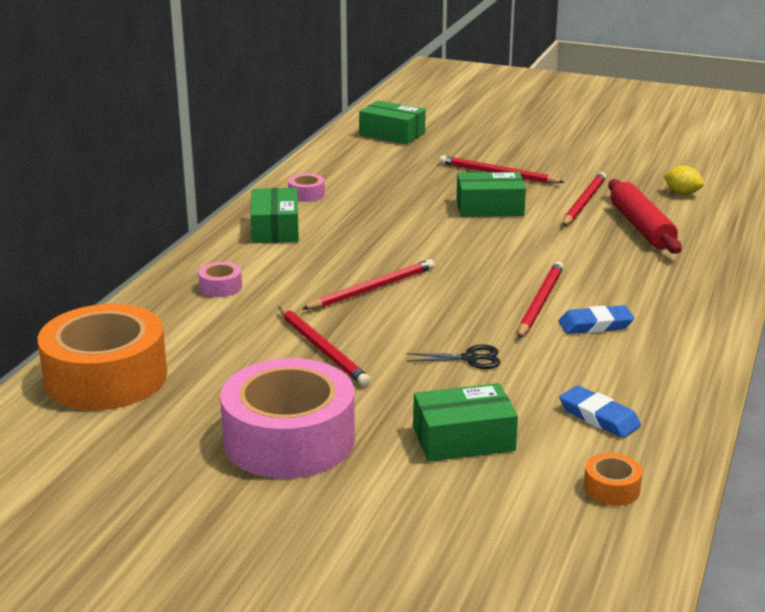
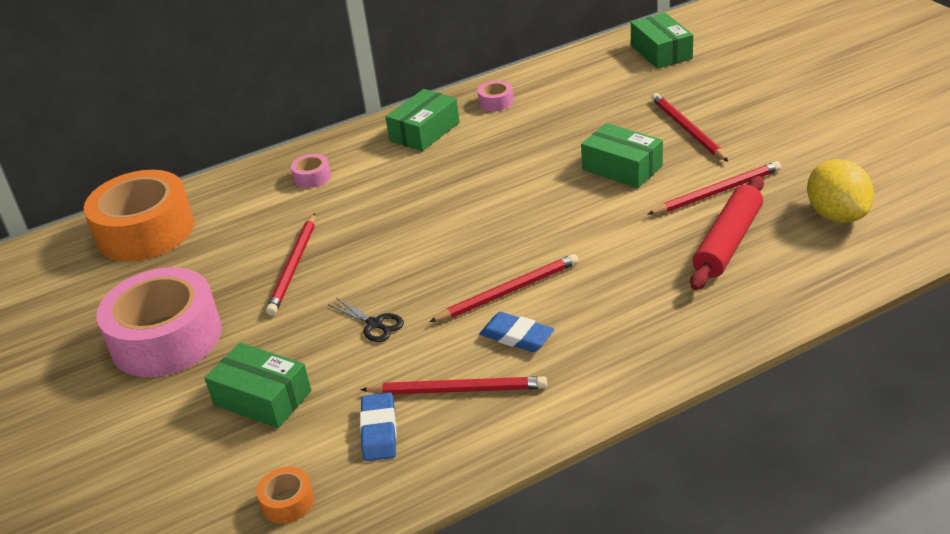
camera: 45 degrees right, 10 degrees up
red pencil [302,259,435,310] -> red pencil moved to [360,376,547,395]
yellow lemon [664,165,704,195] -> yellow lemon [807,159,874,223], size x1.76

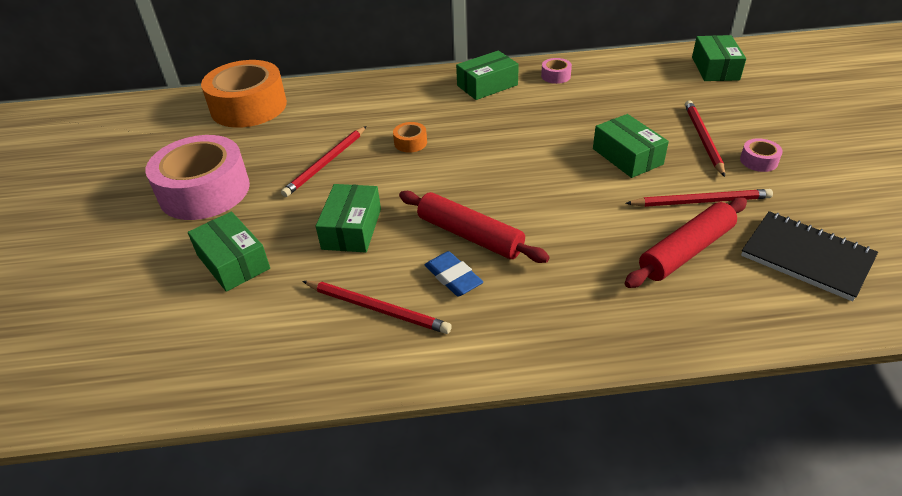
camera: 20 degrees right, 5 degrees up
orange tape [256,467,314,523] -> orange tape moved to [393,122,427,153]
pink tape [291,154,331,188] -> pink tape moved to [740,138,783,172]
black scissors [329,298,404,342] -> green box [316,184,381,253]
blue eraser [360,392,397,461] -> none
red pencil [429,254,578,322] -> red rolling pin [399,191,550,263]
yellow lemon [807,159,874,223] -> black notebook [741,211,878,301]

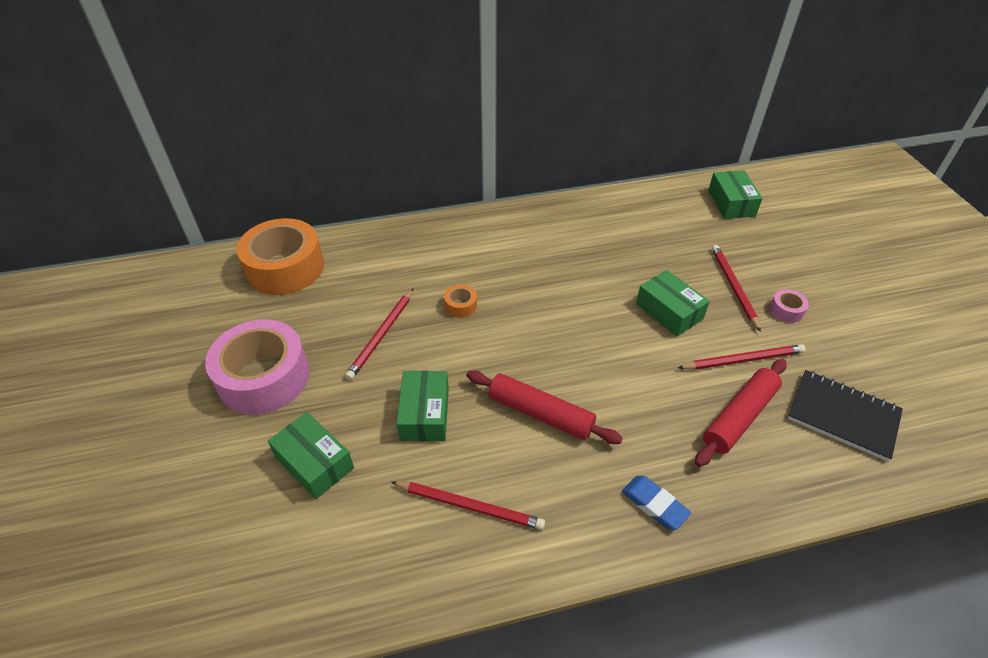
camera: 10 degrees left, 5 degrees up
blue eraser [425,251,483,296] -> blue eraser moved to [622,476,691,530]
green box [456,51,519,100] -> none
pink tape [541,58,572,84] -> none

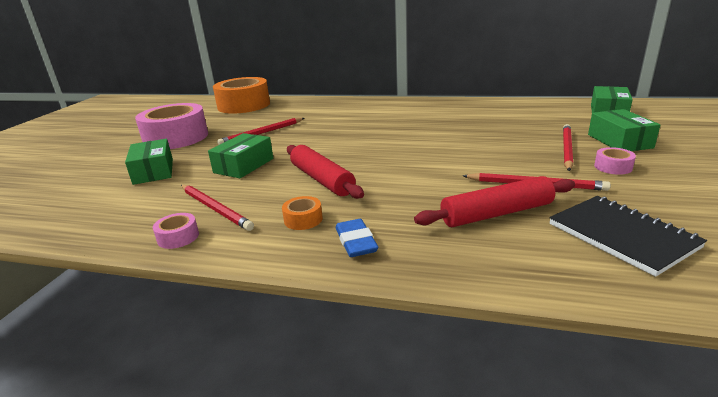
camera: 30 degrees right, 20 degrees down
orange tape [444,285,477,318] -> orange tape moved to [282,196,323,230]
green box [636,270,710,336] -> green box moved to [588,109,660,151]
none -> pink tape [153,213,199,249]

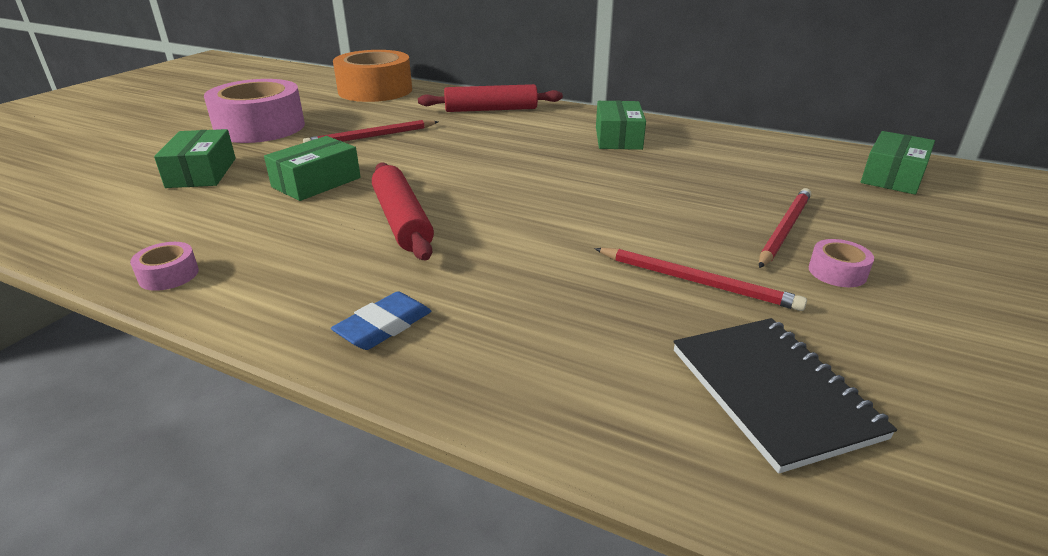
camera: 10 degrees right, 5 degrees up
red pencil [181,185,254,231] -> none
orange tape [282,196,323,230] -> none
blue eraser [336,219,378,257] -> blue eraser turned 45 degrees clockwise [331,291,431,350]
red rolling pin [414,176,575,227] -> red rolling pin moved to [418,84,563,112]
green box [588,109,660,151] -> green box moved to [596,101,646,150]

